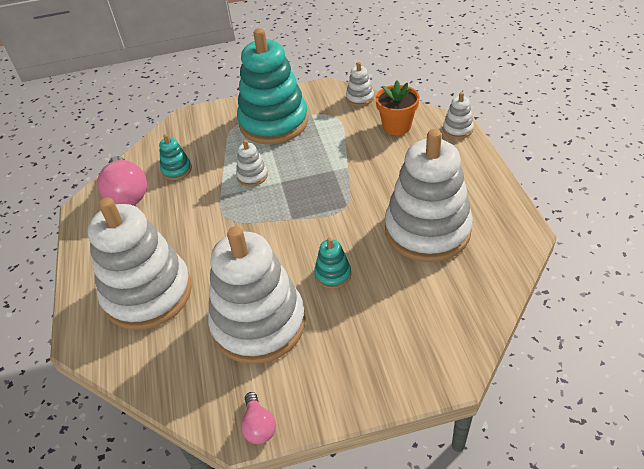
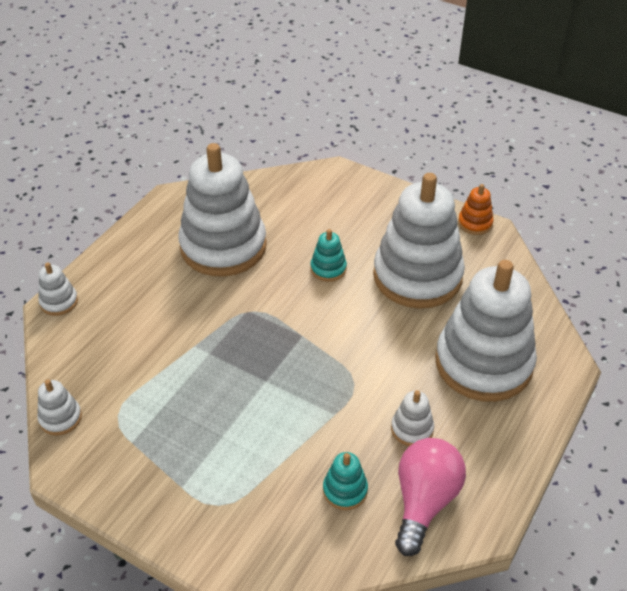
camera: 140 degrees left, 0 degrees up
white stacking toy [236,140,268,187] -> white stacking toy moved to [391,390,434,446]
turquoise stacking toy [237,28,308,144] -> none
pink light bulb [241,392,276,444] -> orange stacking toy [458,184,494,235]
orange flower pot [375,81,420,135] -> none

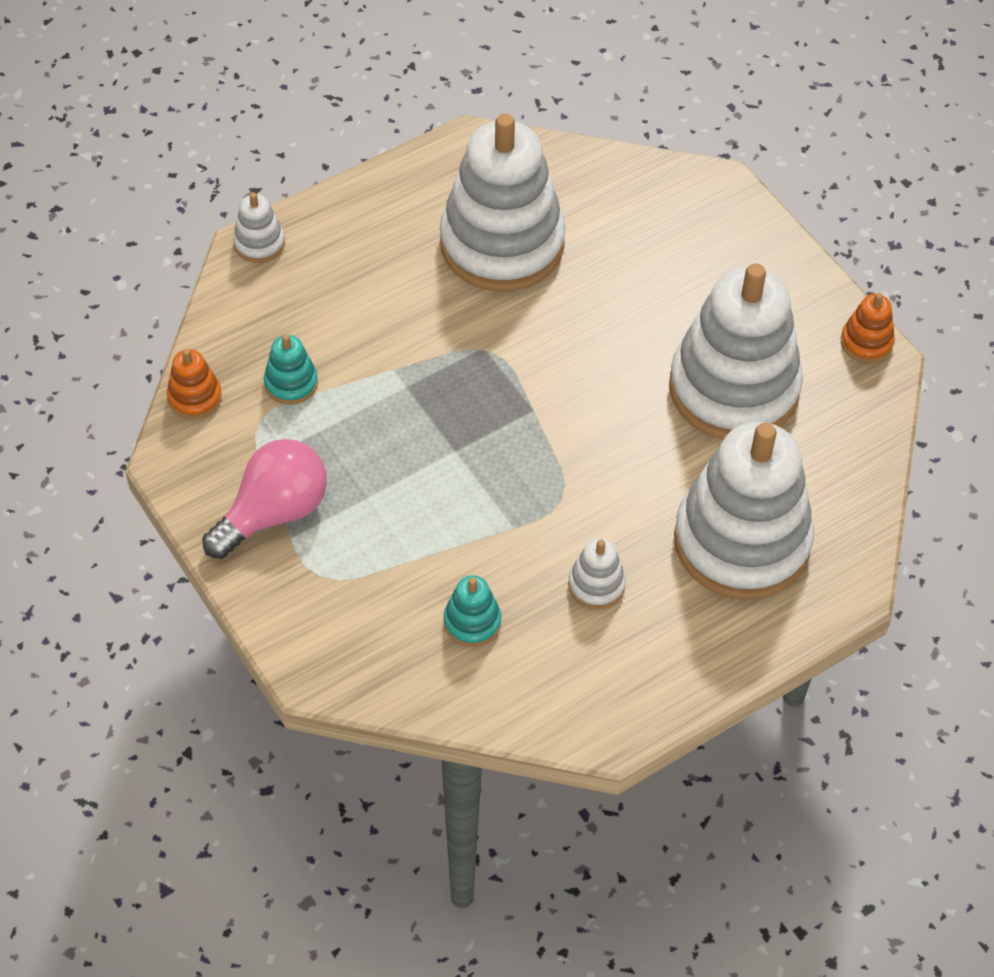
camera: 25 degrees right, 10 degrees up
white stacking toy [37,379,82,436] -> orange stacking toy [167,349,222,419]
turquoise stacking toy [310,229,347,282] -> turquoise stacking toy moved to [264,334,318,405]
pink light bulb [395,438,466,556] -> pink light bulb moved to [202,439,327,559]

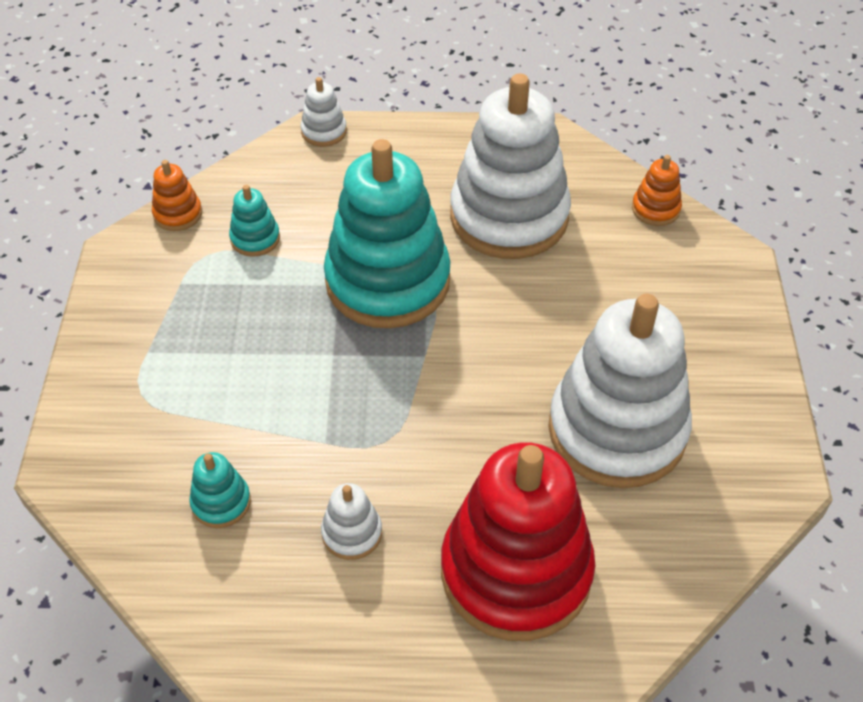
camera: 35 degrees right, 5 degrees down
pink light bulb [202,439,327,559] -> none
white stacking toy [674,422,814,599] -> red stacking toy [441,442,595,641]
orange stacking toy [841,293,895,363] -> orange stacking toy moved to [632,155,682,226]
none -> turquoise stacking toy [324,139,450,328]

